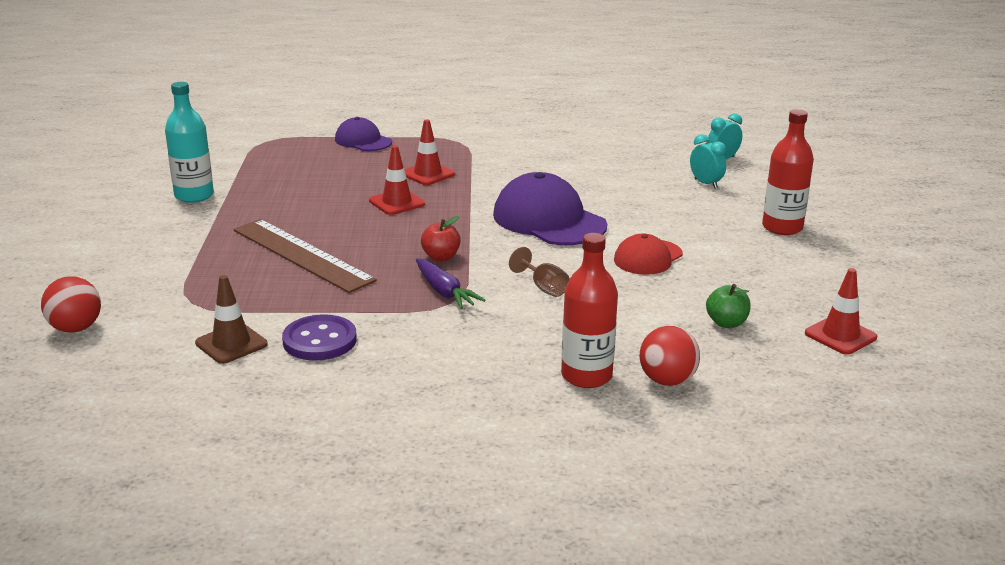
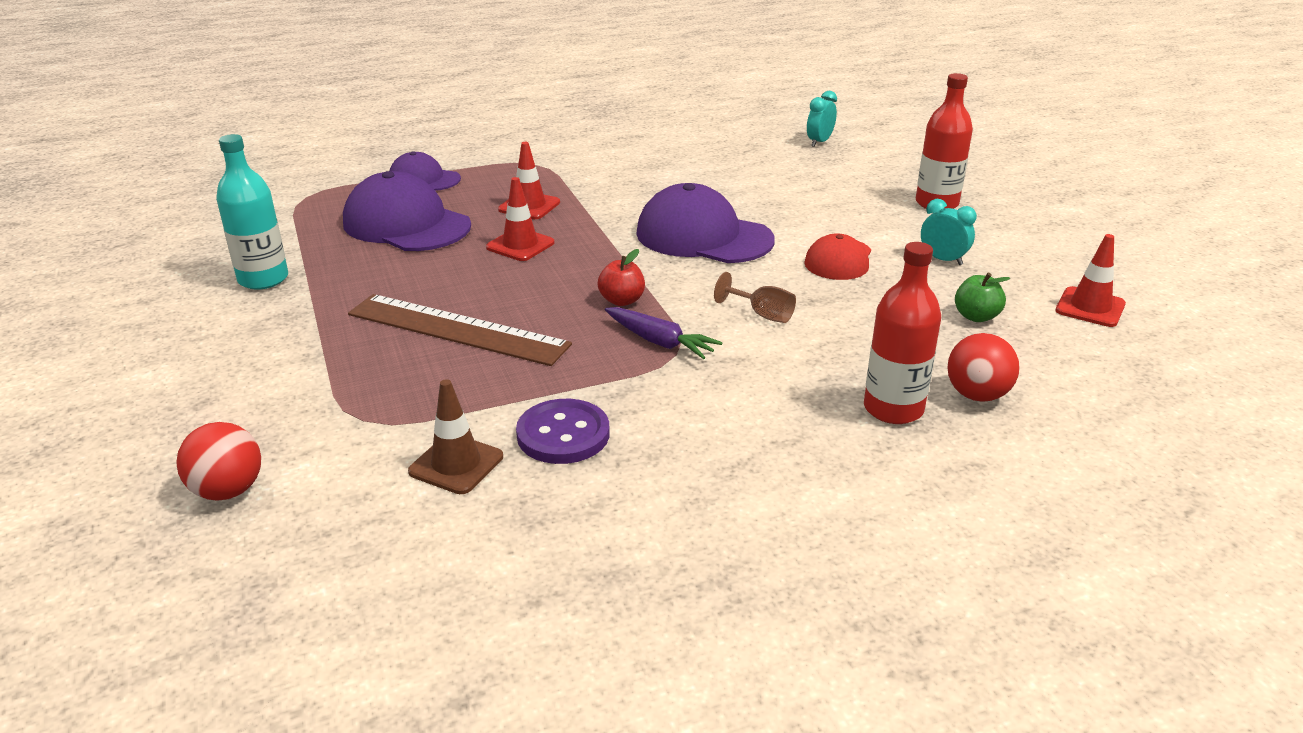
camera: 20 degrees left, 5 degrees up
turquoise clock [690,134,726,189] -> turquoise clock moved to [921,199,977,265]
none -> purple cap [343,171,471,251]

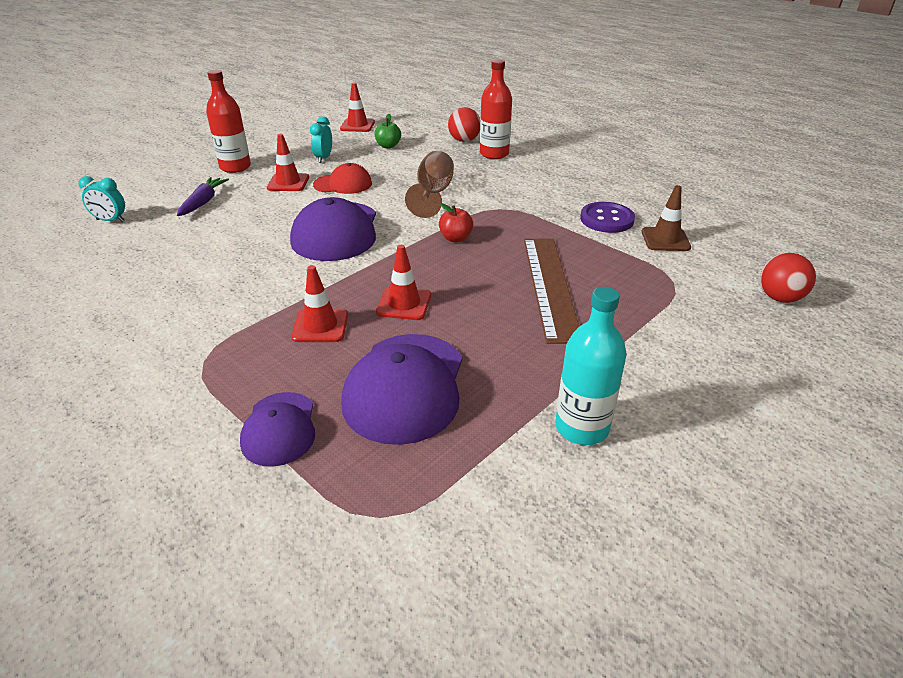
camera: 115 degrees left, 5 degrees up
purple carrot [605,307,723,359] -> purple carrot moved to [177,177,229,216]
brown goblet [714,272,796,323] -> brown goblet [405,151,454,218], size x1.66
none -> red traffic cone [267,134,309,191]

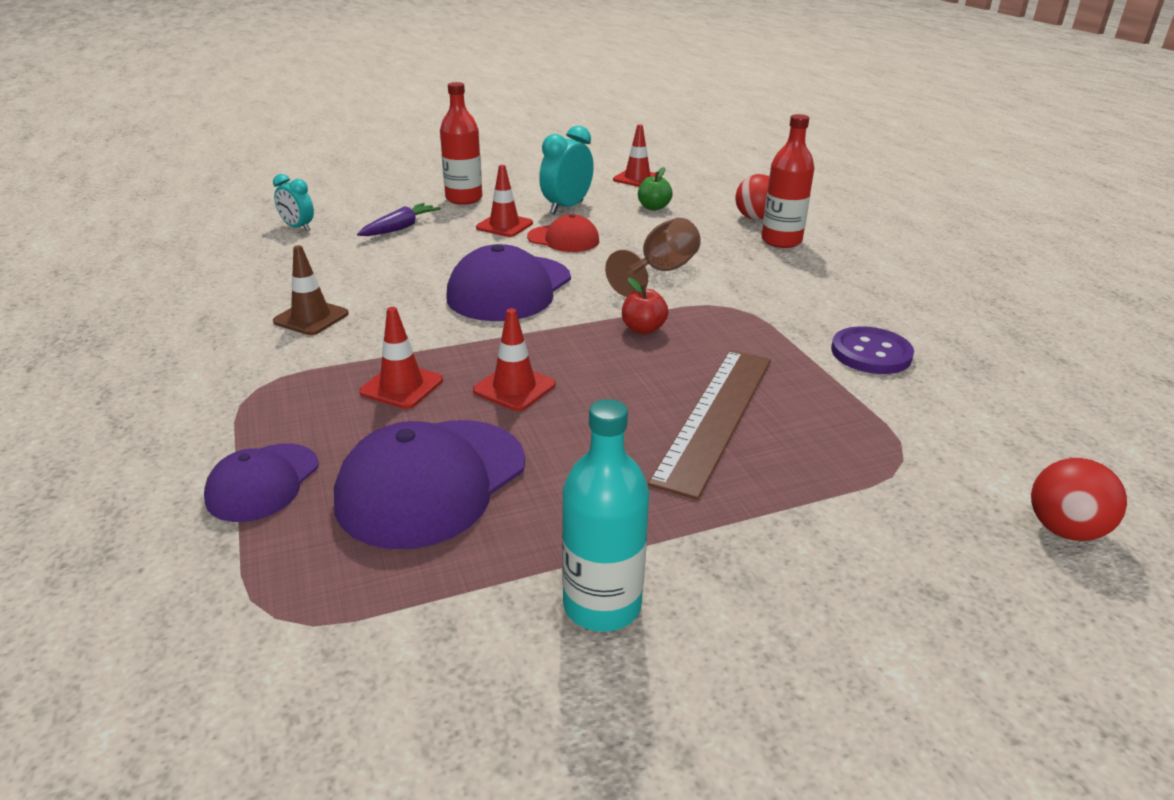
camera: 25 degrees right, 5 degrees down
turquoise clock [310,116,332,163] -> turquoise clock [539,125,594,214], size x1.57
brown traffic cone [642,185,691,251] -> brown traffic cone moved to [273,245,349,335]

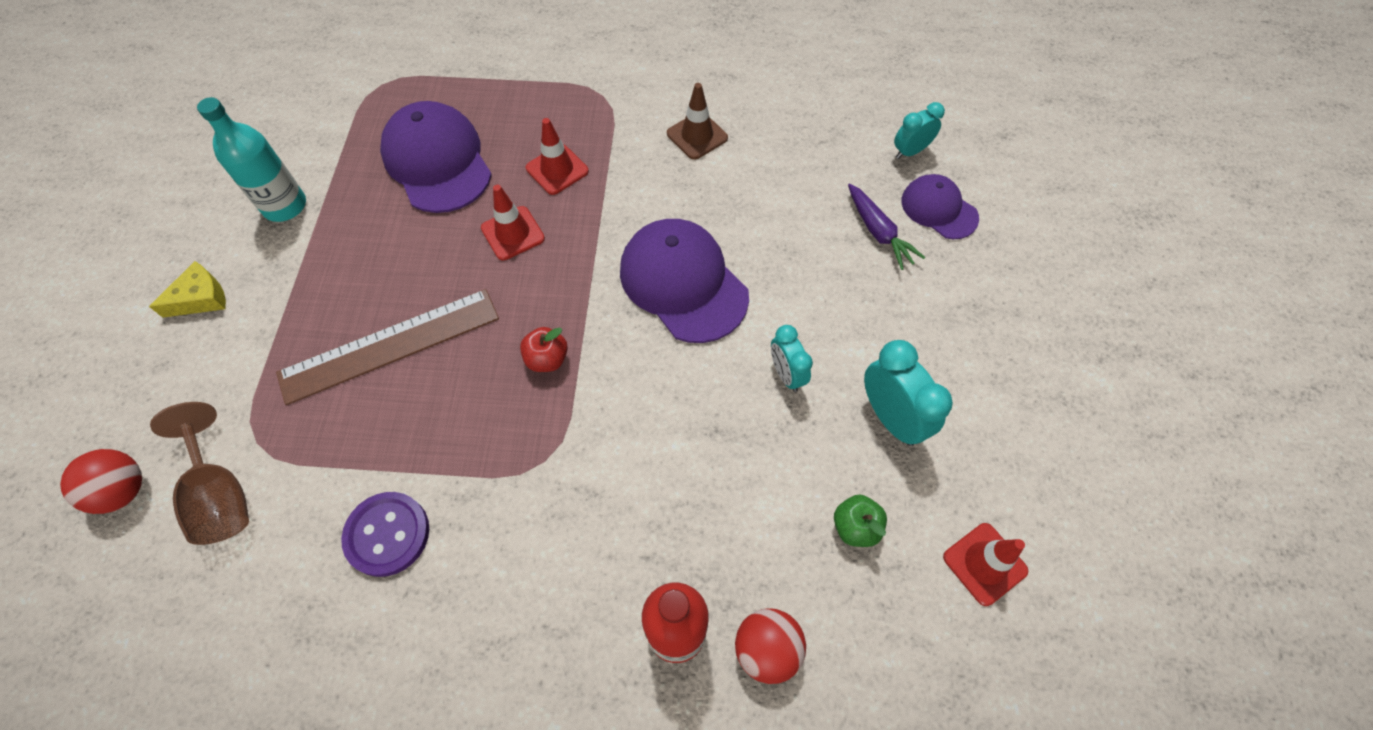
camera: 115 degrees right, 30 degrees up
purple cap [204,444,318,522] -> purple cap moved to [902,174,979,239]
red bottle [440,82,482,205] -> none
red traffic cone [476,165,533,237] -> none
red cap [527,214,599,252] -> turquoise clock [771,325,813,392]
brown goblet [605,218,701,297] -> brown goblet moved to [150,402,249,545]
brown ruler [648,350,771,500] -> brown ruler turned 75 degrees counterclockwise [276,289,499,405]
none -> yellow cheese [149,261,226,318]

